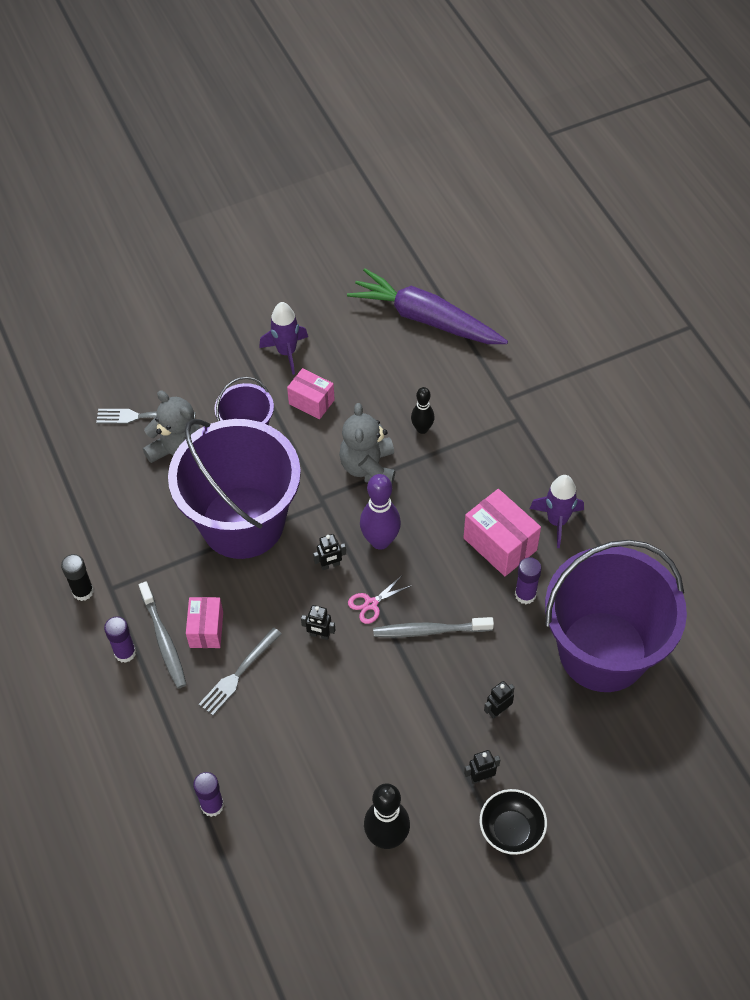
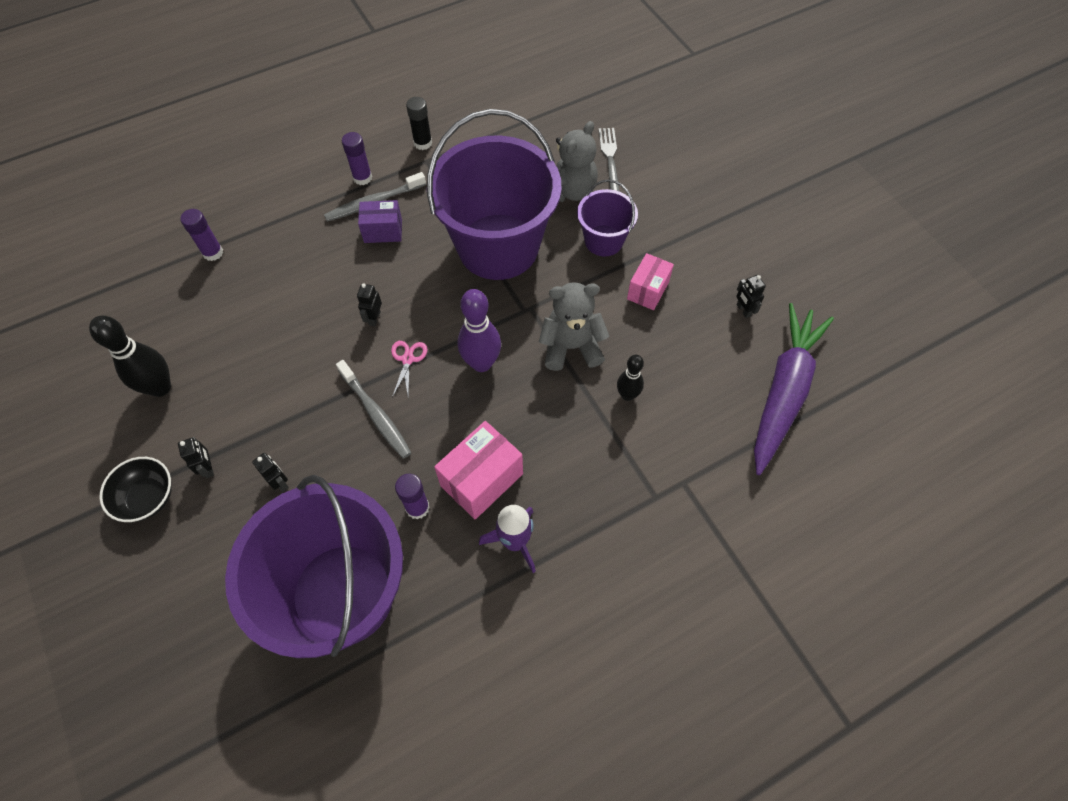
camera: 85 degrees right, 5 degrees up
pink box [186,597,223,648] -> purple box [358,200,402,243]
grey fork [199,627,282,715] -> none
purple rocket [259,302,308,375] -> none
black robot [313,534,346,570] -> black robot moved to [736,275,766,318]
pink scissors [348,576,412,624] -> pink scissors turned 45 degrees clockwise [391,341,428,397]
grey toothbrush [373,617,494,637] -> grey toothbrush turned 150 degrees clockwise [336,360,412,459]

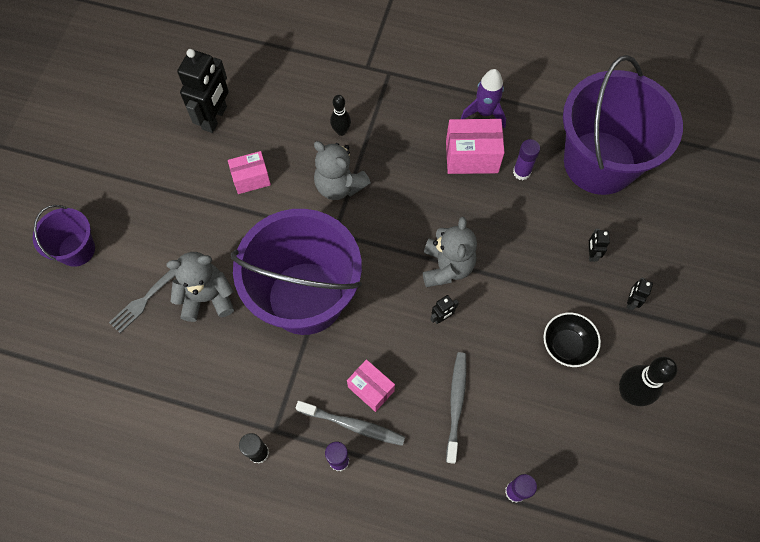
camera: 135 degrees left, 5 degrees up
black bowl [99,457,172,522] -> black bowl moved to [544,312,601,367]
grey toothbrush [336,360,412,459] -> grey toothbrush moved to [446,352,467,464]
purple box [358,200,402,243] -> pink box [347,359,395,412]
pink scissors [391,341,428,397] -> grey teddy bear [423,217,477,287]
purple bowling pin [458,289,501,372] -> none
purple bucket [577,179,638,256] -> purple bucket moved to [33,205,95,267]
black robot [736,275,766,318] -> black robot [177,49,229,133], size x2.21
purple carrot [754,303,834,475] -> none

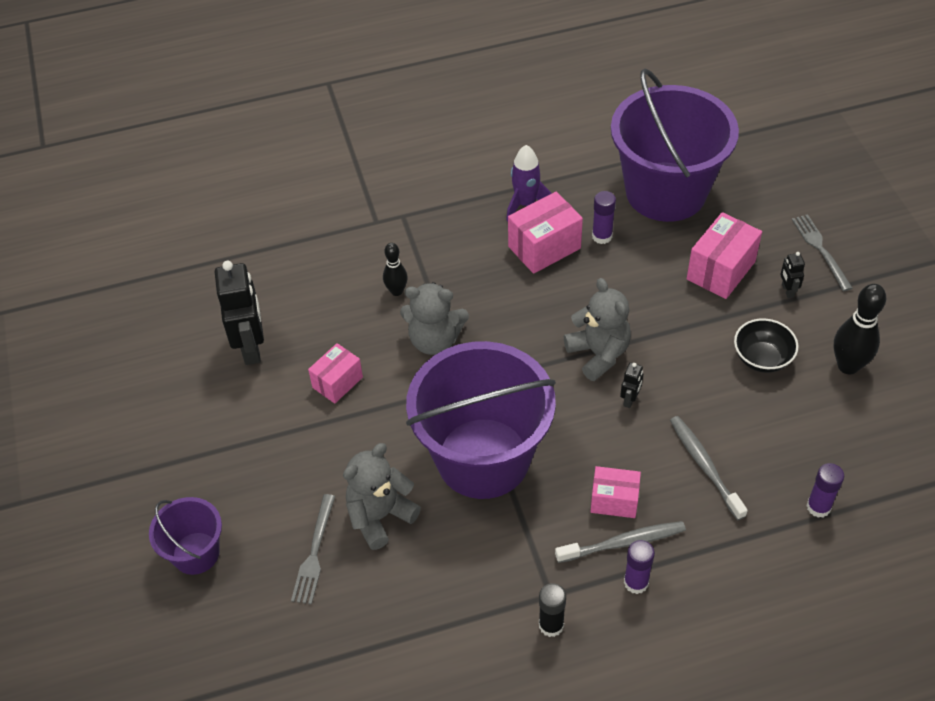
camera: 30 degrees left, 15 degrees down
black robot [589,229,610,262] -> pink box [687,212,762,299]
none -> grey fork [792,214,852,291]

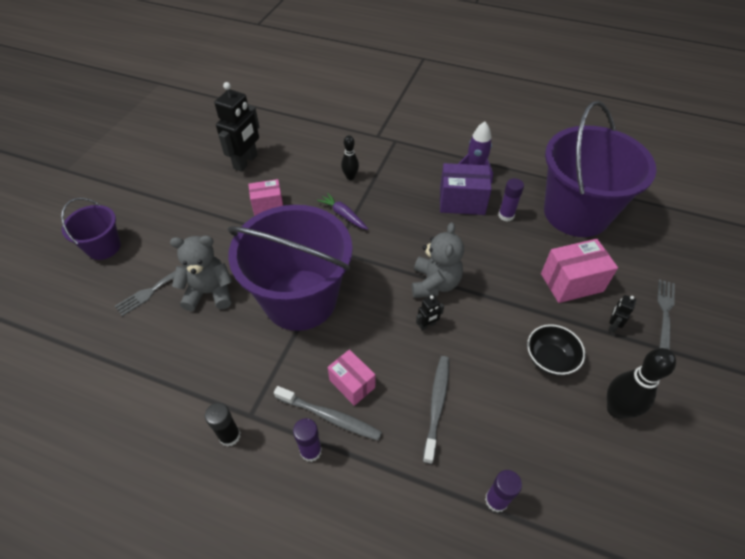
camera: 35 degrees right, 0 degrees up
grey teddy bear [400,282,469,355] -> purple carrot [317,193,368,230]
pink box [508,191,583,274] -> purple box [440,163,492,215]

